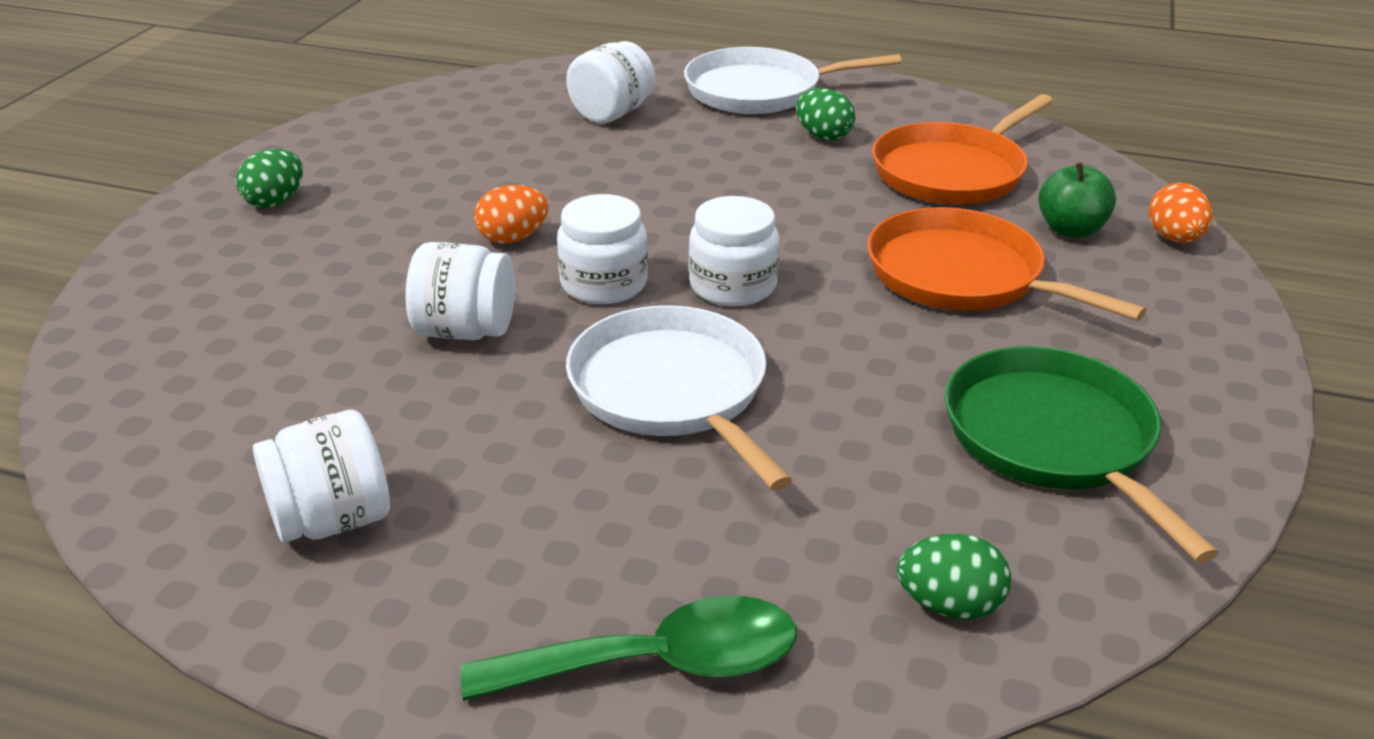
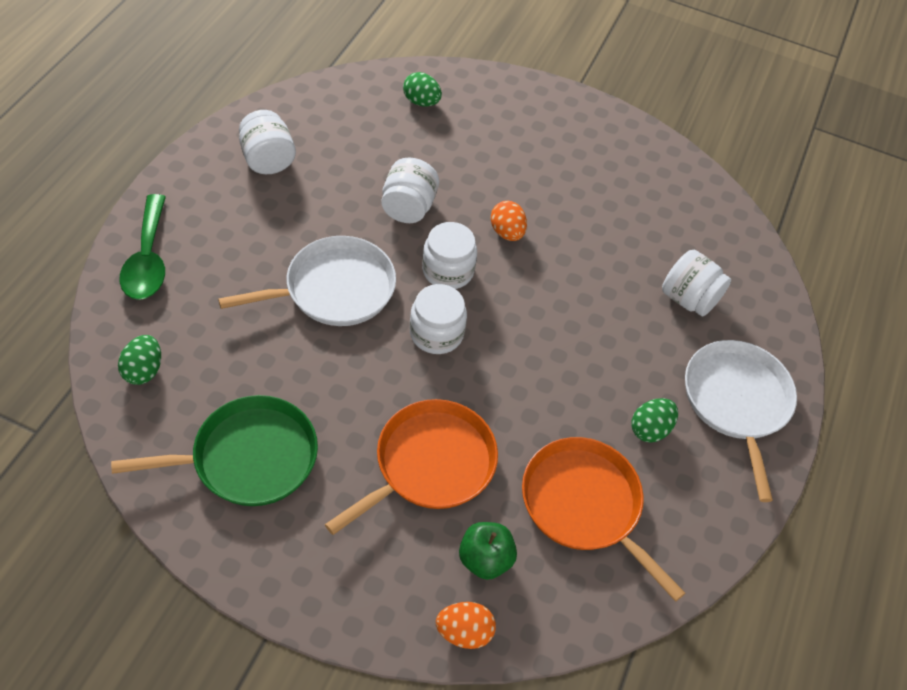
camera: 90 degrees right, 20 degrees up
green egg [236,149,303,208] -> green egg moved to [403,72,442,107]

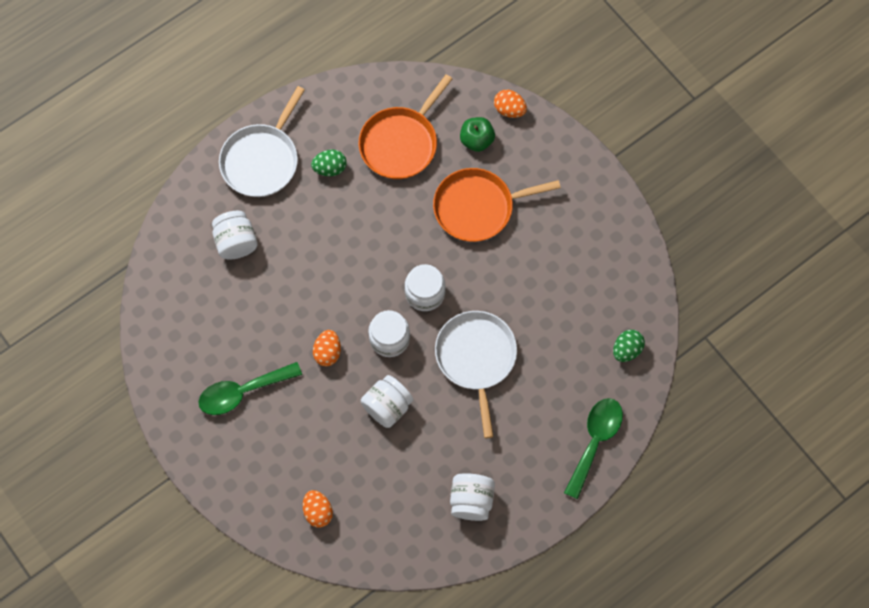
camera: 145 degrees left, 15 degrees up
green pan [111,395,318,506] -> none
white pan [218,236,396,326] -> white pan turned 75 degrees clockwise [435,311,517,438]
green egg [403,72,442,107] -> orange egg [303,490,333,528]
orange pan [522,437,685,602] -> orange pan turned 45 degrees clockwise [359,74,452,179]
none -> green spoon [198,362,302,415]

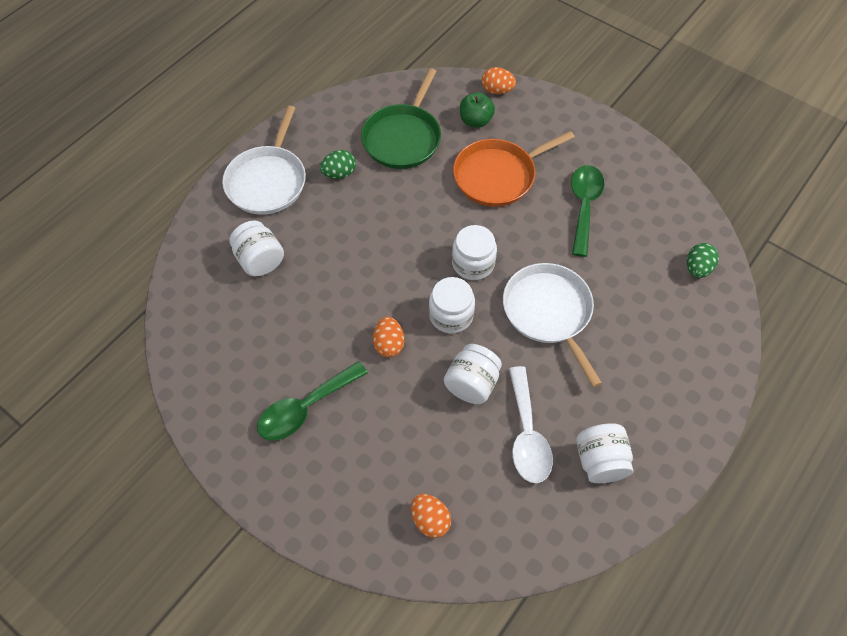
camera: 15 degrees left, 10 degrees down
orange pan [359,74,452,179] -> green pan [361,68,441,169]
green spoon [564,398,623,499] -> green spoon moved to [571,165,604,257]
none -> white spoon [509,366,553,483]

